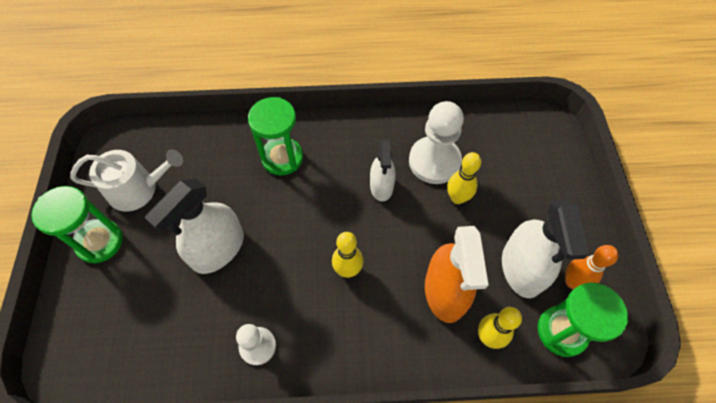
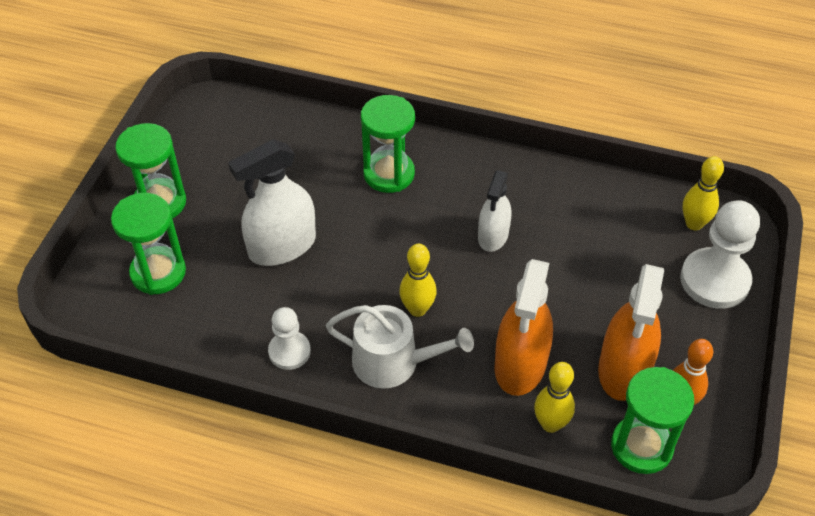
camera: 20 degrees right, 10 degrees down
white watering can [70,149,183,212] -> white watering can moved to [326,305,474,389]
white pawn [409,101,464,184] -> white pawn moved to [680,200,760,309]
yellow bowling pin [447,152,481,204] -> yellow bowling pin moved to [682,156,724,230]
white spray bottle [502,199,589,298] -> orange spray bottle [598,264,664,401]
none -> green hourglass [111,193,186,295]

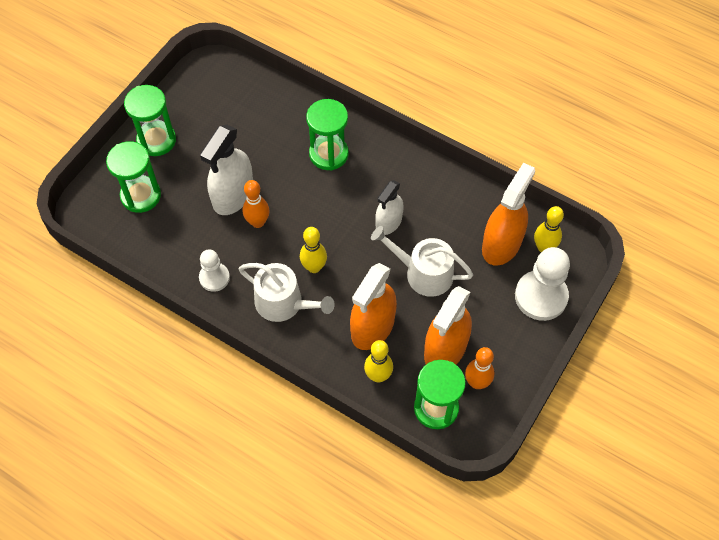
camera: 15 degrees right, 10 degrees up
white spray bottle [228,139,316,266] -> white spray bottle turned 45 degrees counterclockwise [200,125,253,215]
none -> orange bowling pin [243,180,269,228]
none -> white watering can [371,226,473,297]
none -> orange spray bottle [482,162,535,266]

